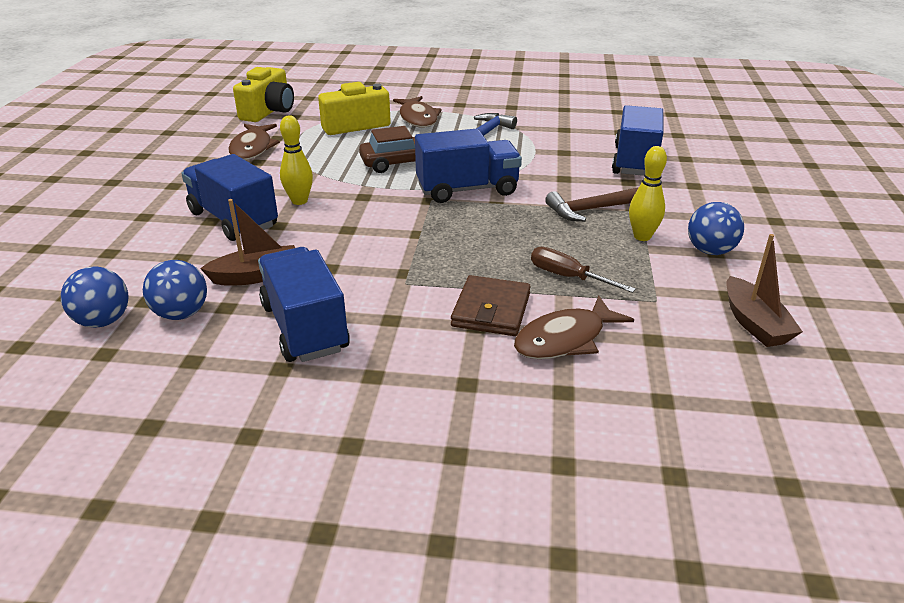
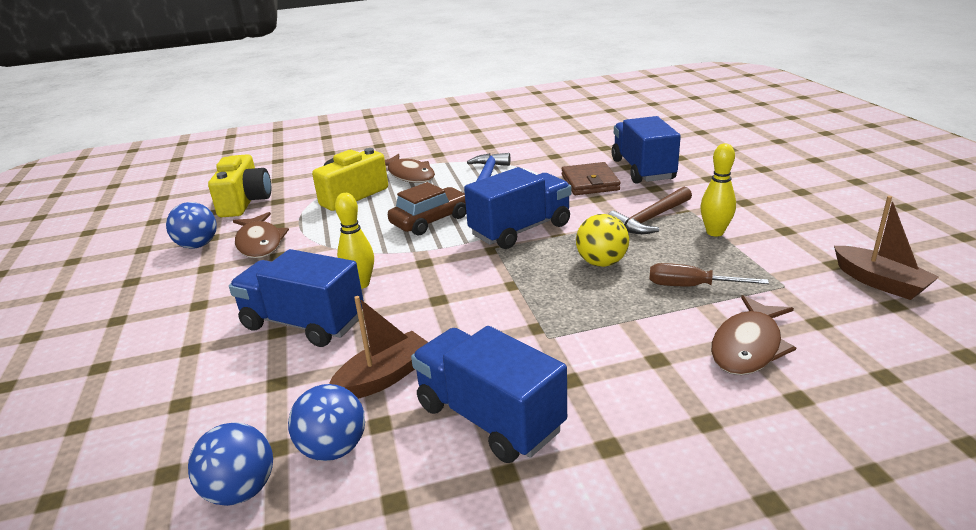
camera: 20 degrees left, 5 degrees down
brown wallet [451,275,531,336] -> brown wallet moved to [562,162,621,195]
blue ball [688,202,744,255] -> blue ball moved to [166,202,217,249]
none -> yellow ball [576,214,629,267]

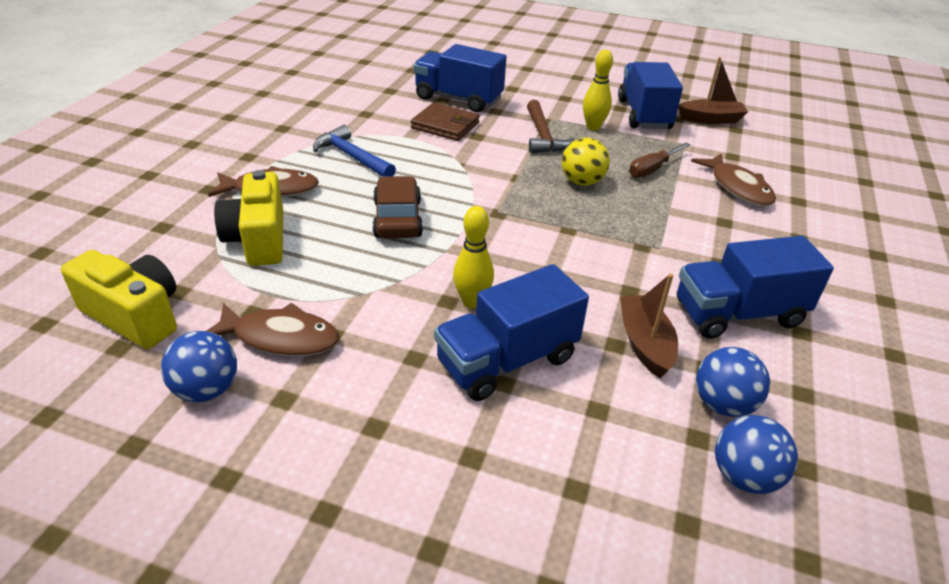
camera: 60 degrees left, 10 degrees up
blue truck [464,167,571,249] -> blue truck moved to [618,62,683,129]

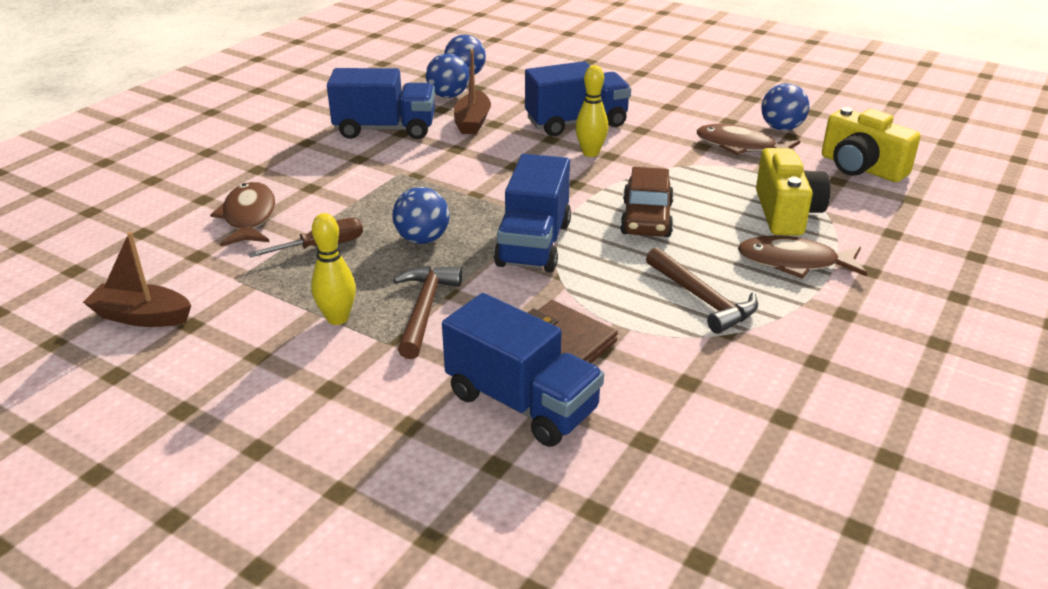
camera: 165 degrees left, 5 degrees down
blue hammer [313,125,396,177] -> brown hammer [646,247,758,334]
yellow ball [562,137,610,186] -> blue ball [392,187,449,244]
blue truck [618,62,683,129] -> blue truck moved to [494,154,571,272]

